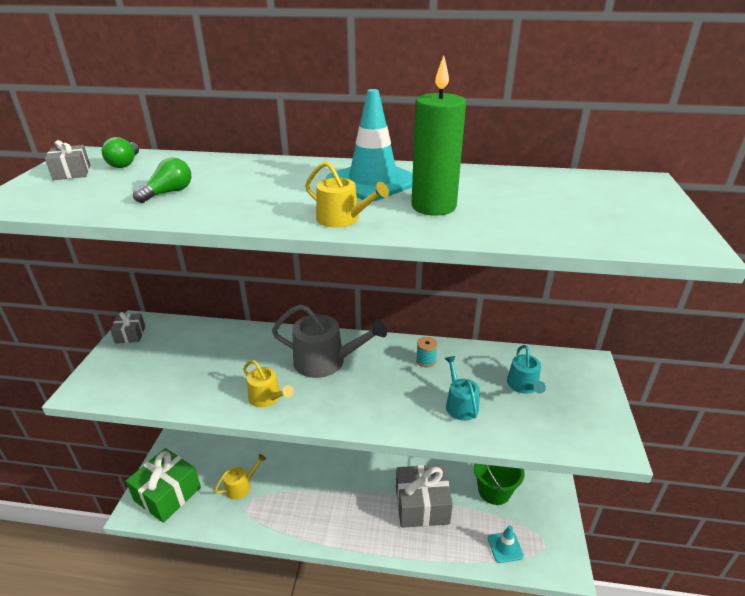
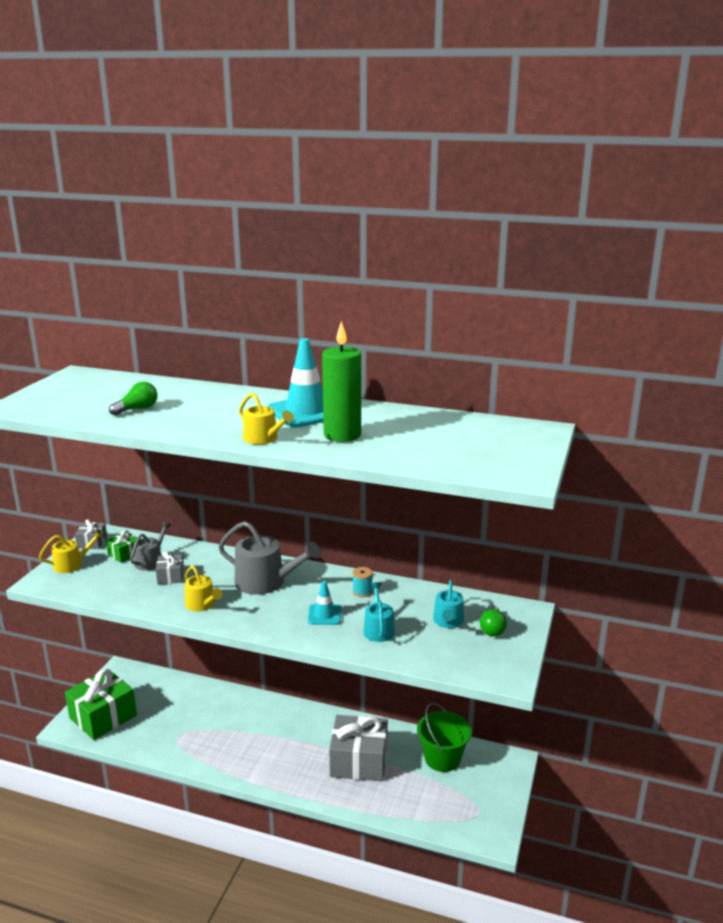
camera: 10 degrees right, 10 degrees down
grey gift [45,140,90,180] -> grey gift moved to [156,552,184,584]
green light bulb [102,137,139,168] -> green light bulb moved to [480,605,507,636]
yellow watering can [214,454,266,499] -> yellow watering can moved to [39,530,103,573]
turquoise traffic cone [488,525,524,563] -> turquoise traffic cone moved to [308,581,341,625]
none -> green gift [106,530,137,563]
none -> grey watering can [130,522,171,571]

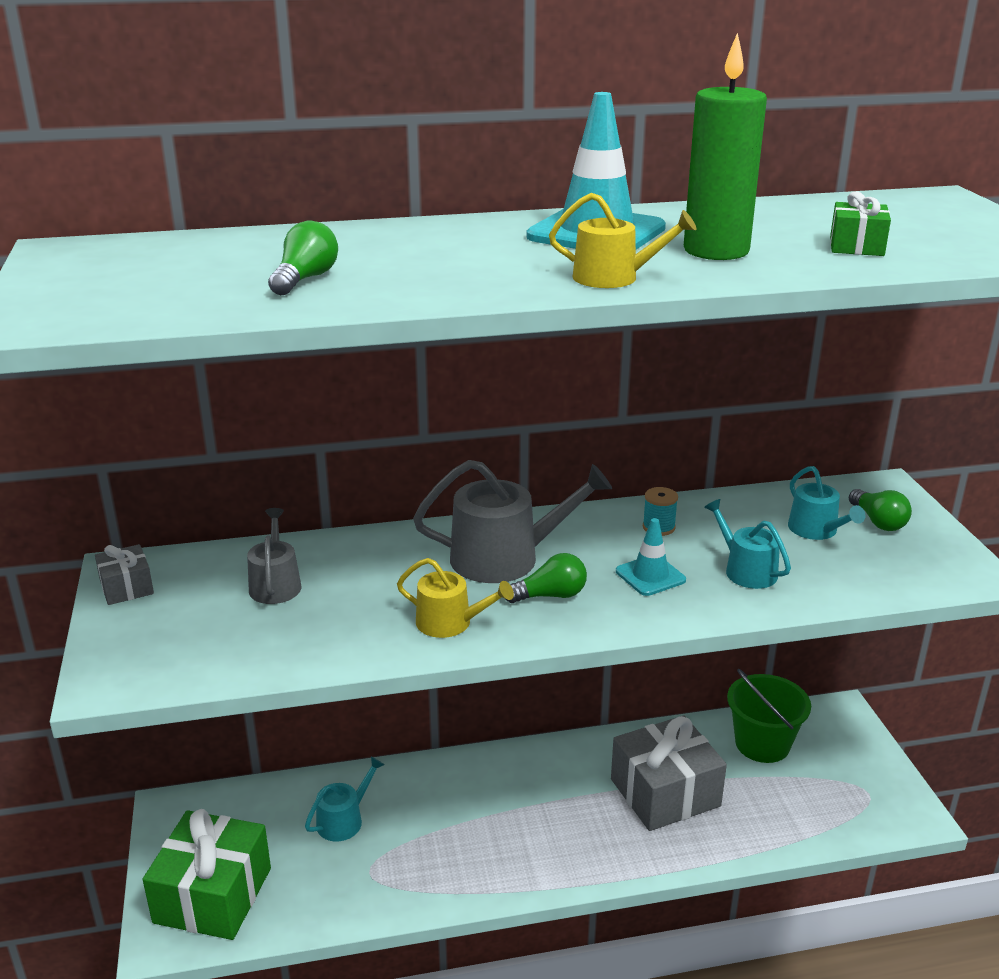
camera: 30 degrees left, 5 degrees up
yellow watering can [39,530,103,573] -> none
green gift [106,530,137,563] -> green gift moved to [830,191,891,256]
grey gift [156,552,184,584] -> none
none -> turquoise watering can [305,757,385,842]
none -> green light bulb [505,553,587,603]

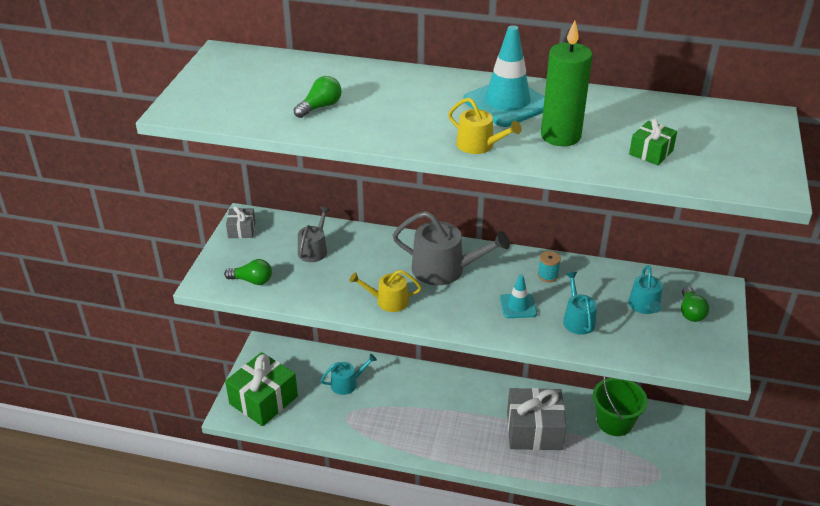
camera: 25 degrees right, 10 degrees up
yellow watering can [397,558,514,638] -> yellow watering can turned 135 degrees clockwise [349,270,422,312]
green light bulb [505,553,587,603] -> green light bulb moved to [224,259,272,285]

